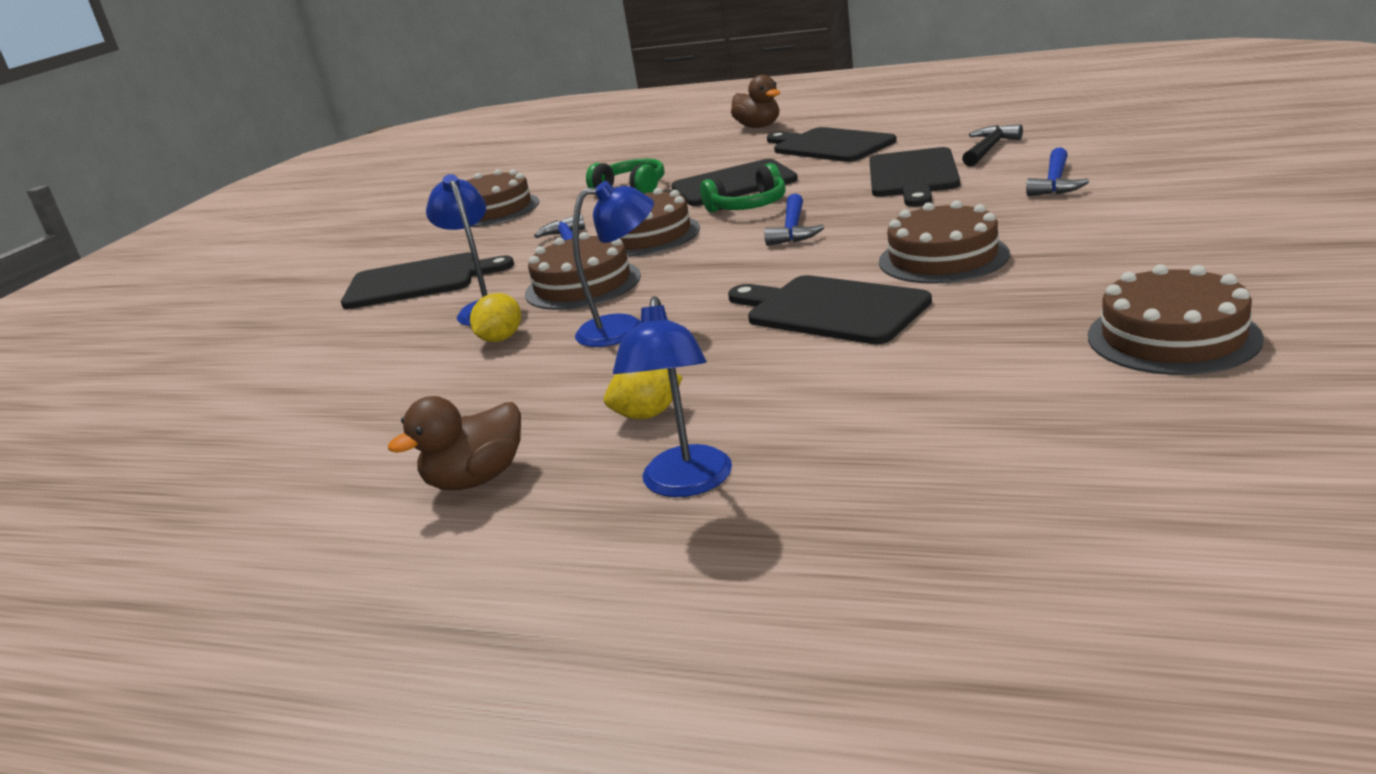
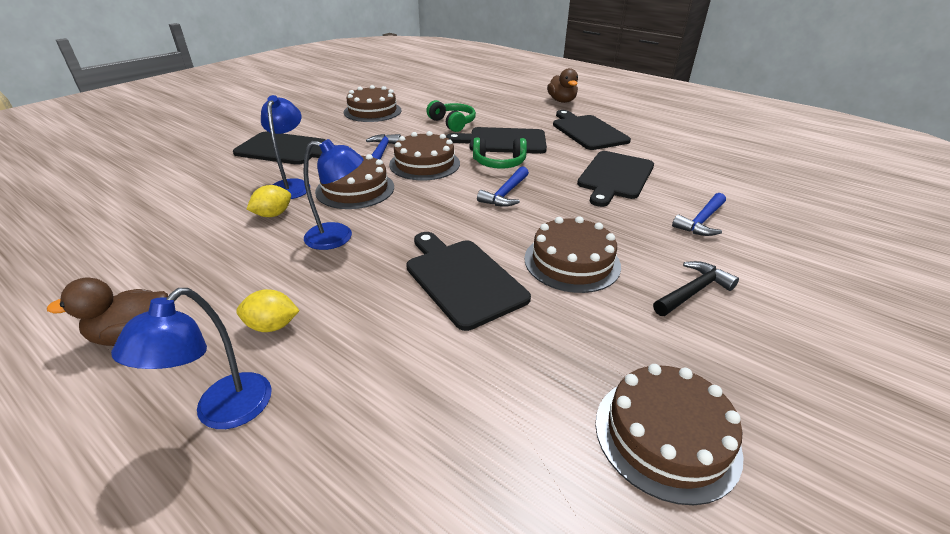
camera: 15 degrees right, 10 degrees up
black hammer [962,124,1023,166] -> black hammer moved to [653,261,739,316]

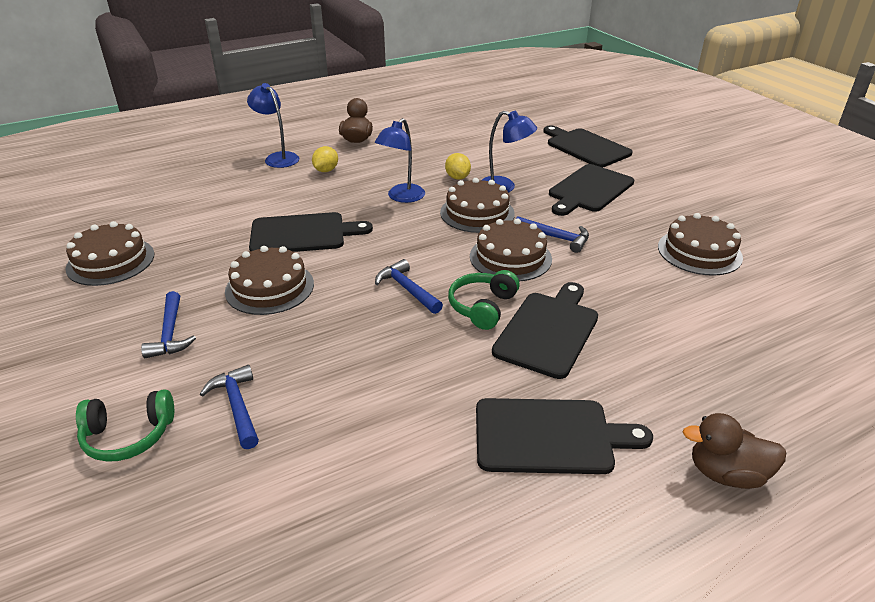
camera: 115 degrees right, 0 degrees up
green headphones [426,100,476,132] -> green headphones moved to [76,389,174,462]
black cutting board [577,151,654,207] -> black cutting board moved to [543,125,633,168]
black hammer [653,261,739,316] -> blue hammer [141,291,196,358]

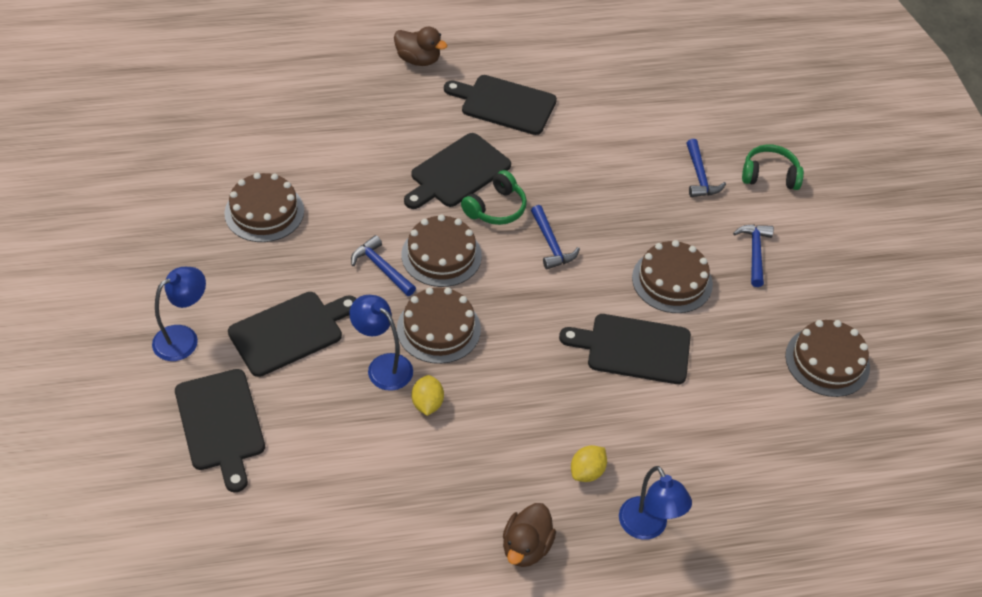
camera: 165 degrees left, 15 degrees up
blue lamp [375,118,425,203] -> blue lamp moved to [152,267,206,361]

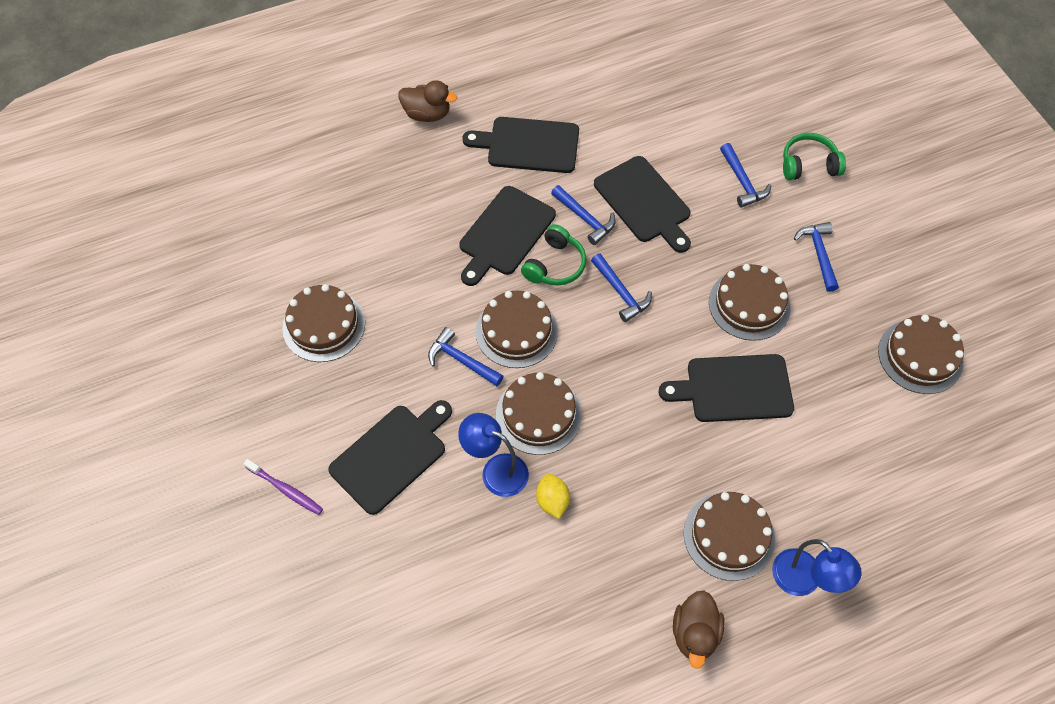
camera: 10 degrees left, 10 degrees up
blue lamp [152,267,206,361] -> purple toothbrush [243,459,323,515]
black cutting board [175,369,265,492] -> black cutting board moved to [594,156,691,253]
yellow lemon [571,445,607,482] -> brown cake [684,492,775,581]
none -> blue hammer [551,185,616,245]

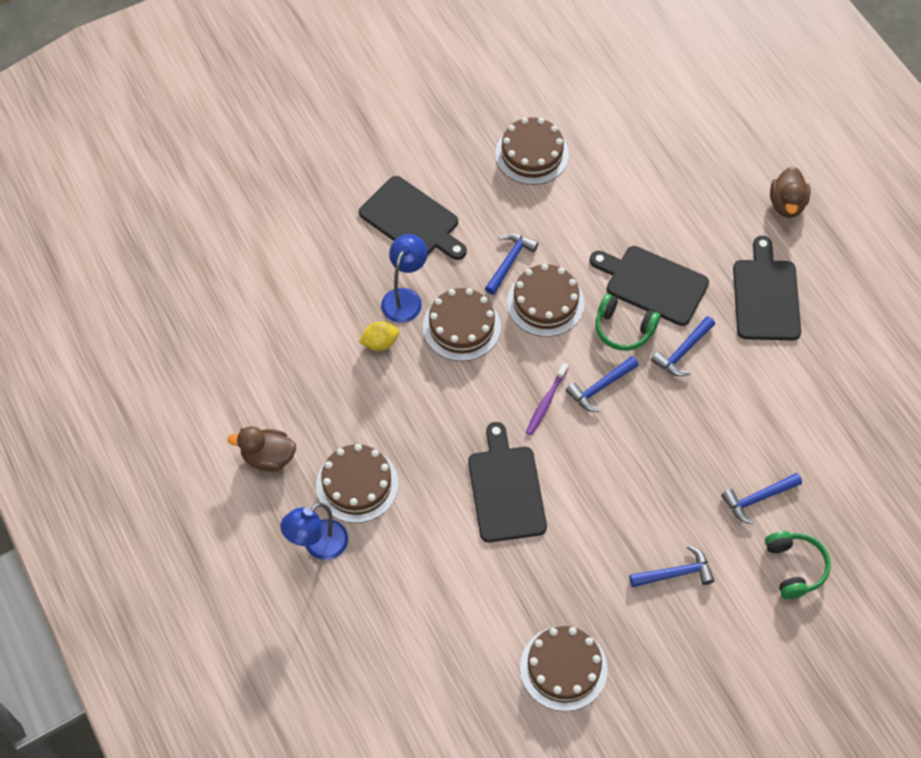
camera: 85 degrees right, 0 degrees up
purple toothbrush [243,459,323,515] -> purple toothbrush moved to [526,363,569,435]
black cutting board [594,156,691,253] -> none
brown cake [709,264,791,341] -> none

